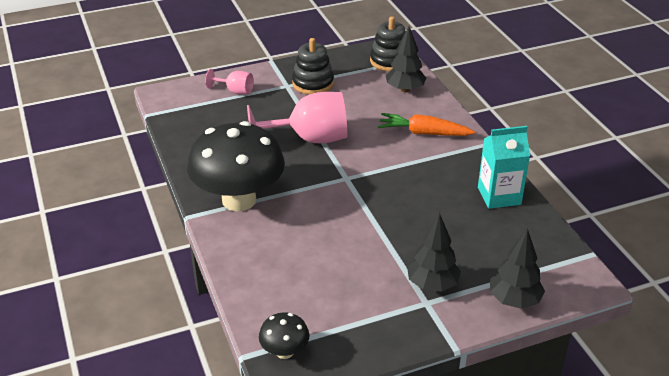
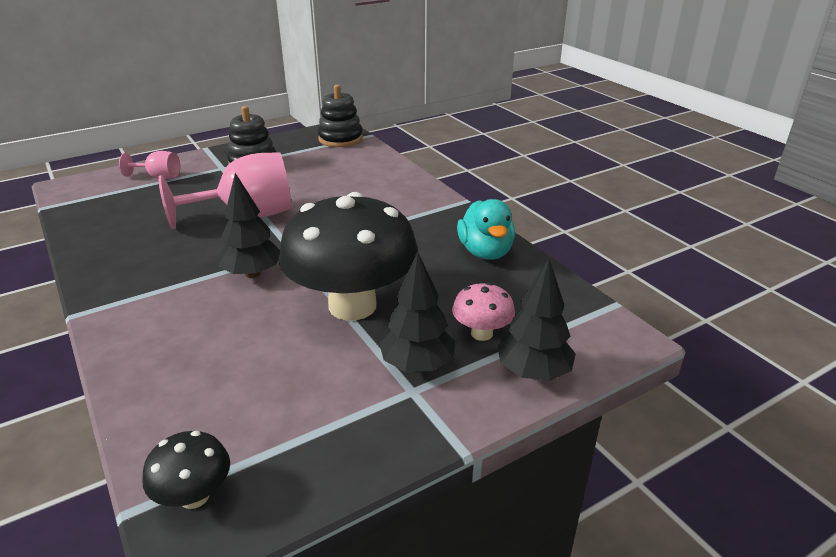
camera: 10 degrees left, 5 degrees down
black mushroom [187,121,285,212] -> black mushroom moved to [278,192,418,321]
orange carrot [378,113,475,136] -> none
black tree [386,26,426,92] -> black tree moved to [218,173,280,278]
turquoise carton [478,126,530,209] -> turquoise duck [457,199,515,260]
none -> pink mushroom [452,282,515,341]

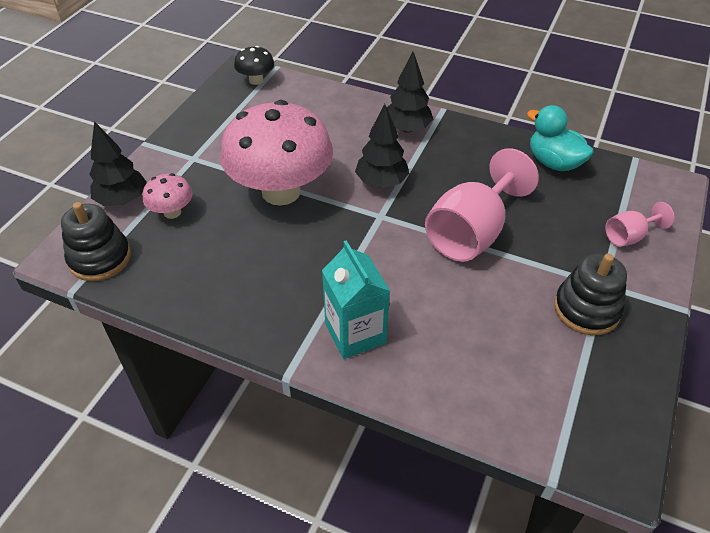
camera: 145 degrees right, 15 degrees up
black mushroom [278,192,418,321] -> pink mushroom [220,100,333,206]
black stacking toy [318,85,363,147] -> black stacking toy moved to [61,202,131,281]
black tree [379,252,456,372] -> black tree moved to [387,52,433,133]
turquoise duck [457,199,515,260] -> turquoise duck moved to [527,105,594,171]
none -> turquoise carton [322,240,390,359]

